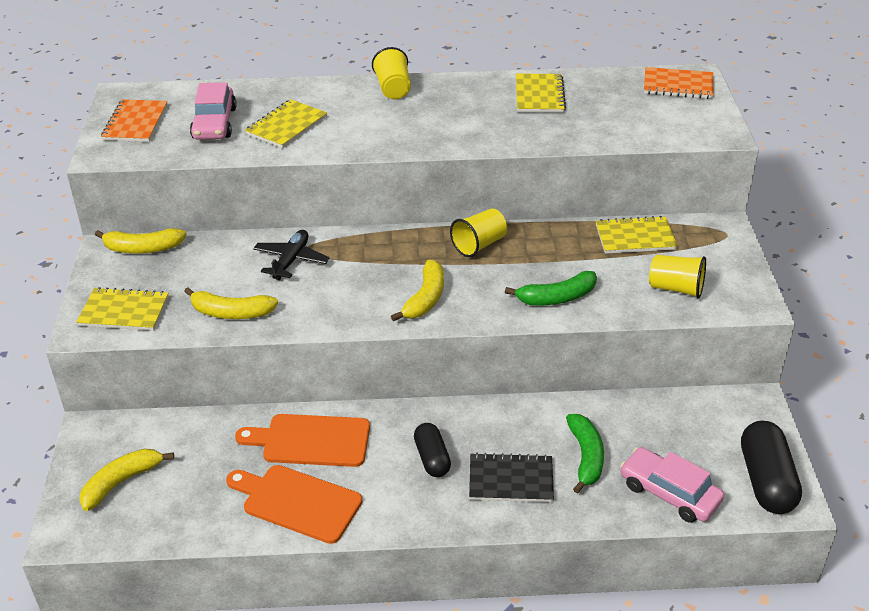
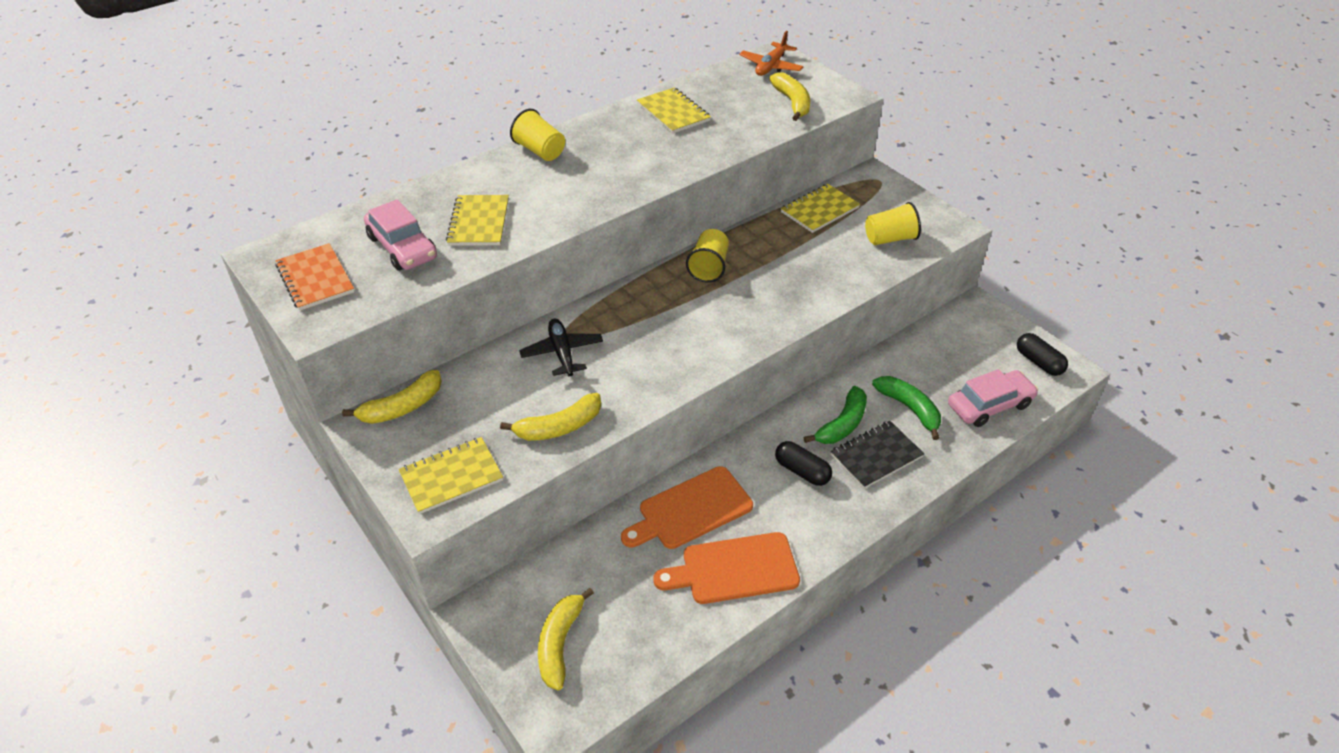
camera: 35 degrees left, 5 degrees up
yellow banana [391,260,444,321] -> yellow banana moved to [769,73,810,121]
green banana [505,271,597,306] -> green banana moved to [804,386,867,444]
pink car [620,447,724,523] -> pink car turned 150 degrees clockwise [948,369,1038,427]
orange notebook [644,67,714,99] -> orange plane [739,31,804,76]
black capsule [741,421,802,514] -> black capsule [1017,333,1068,376], size x0.62

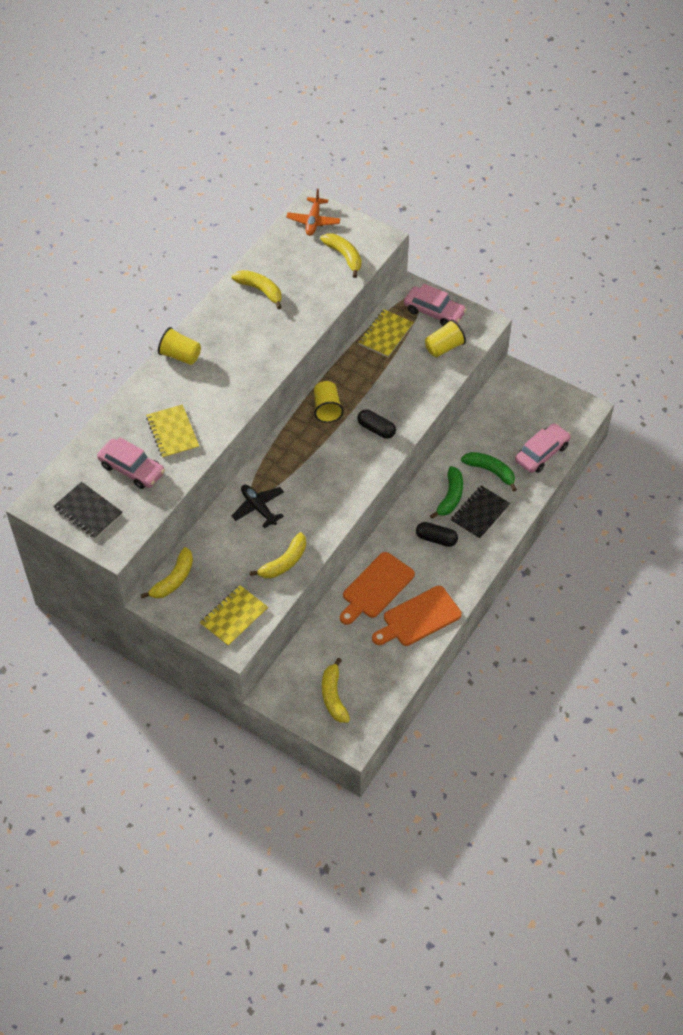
camera: 20 degrees left, 10 degrees up
orange notebook [275,243,354,311] -> black notebook [53,482,123,539]
yellow notebook [637,87,711,134] -> yellow banana [232,270,282,309]
black capsule [1017,333,1068,376] -> black capsule moved to [357,410,396,439]
none -> pink car [404,284,466,326]

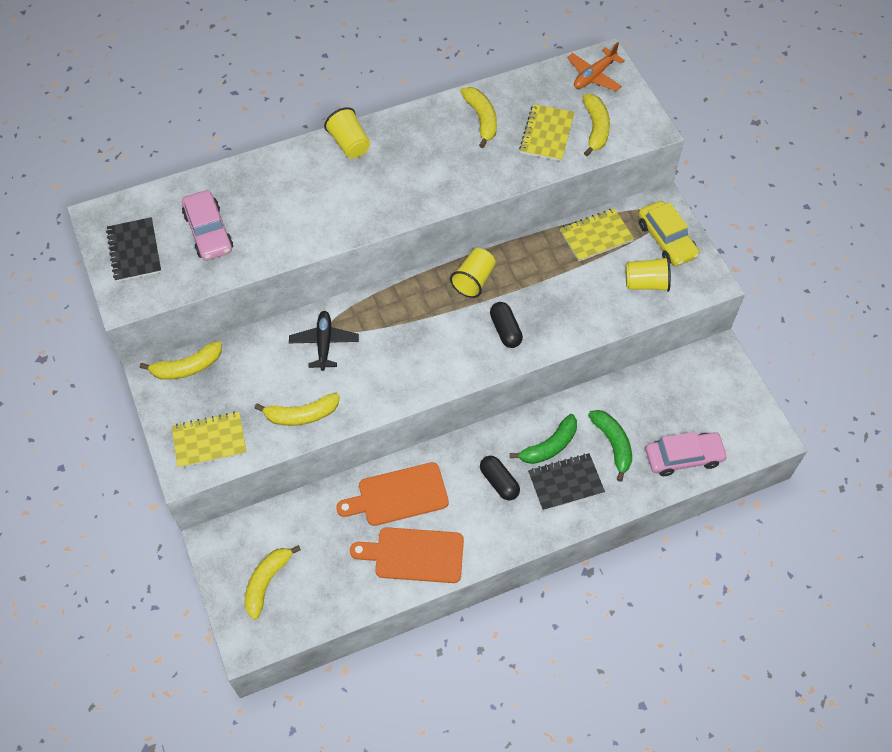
camera: 35 degrees right, 5 degrees up
yellow notebook [146,404,199,459] -> yellow notebook moved to [519,104,575,161]
pink car [404,284,466,326] -> yellow car [638,201,699,266]

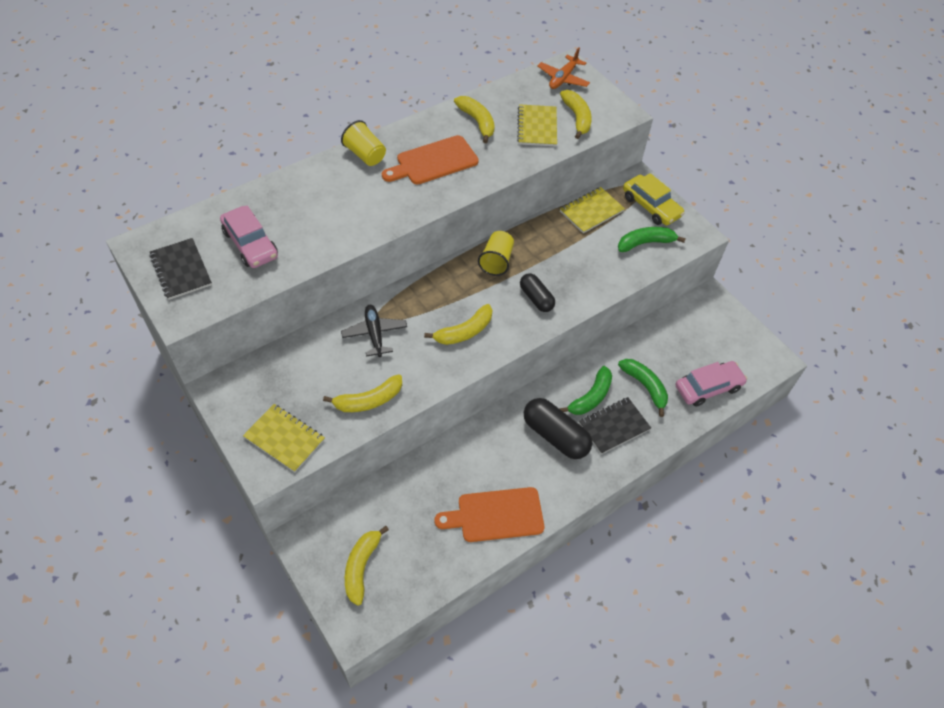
camera: 15 degrees left, 5 degrees down
yellow banana [140,341,222,380] -> yellow banana moved to [424,304,492,345]
yellow notebook [172,412,247,468] -> yellow notebook turned 60 degrees clockwise [243,404,325,472]
orange cutting board [336,462,449,526] -> orange cutting board moved to [382,135,479,185]
black capsule [480,456,520,500] -> black capsule [524,398,592,459], size x1.62
yellow cup [625,256,671,292] -> green banana [618,227,686,252]

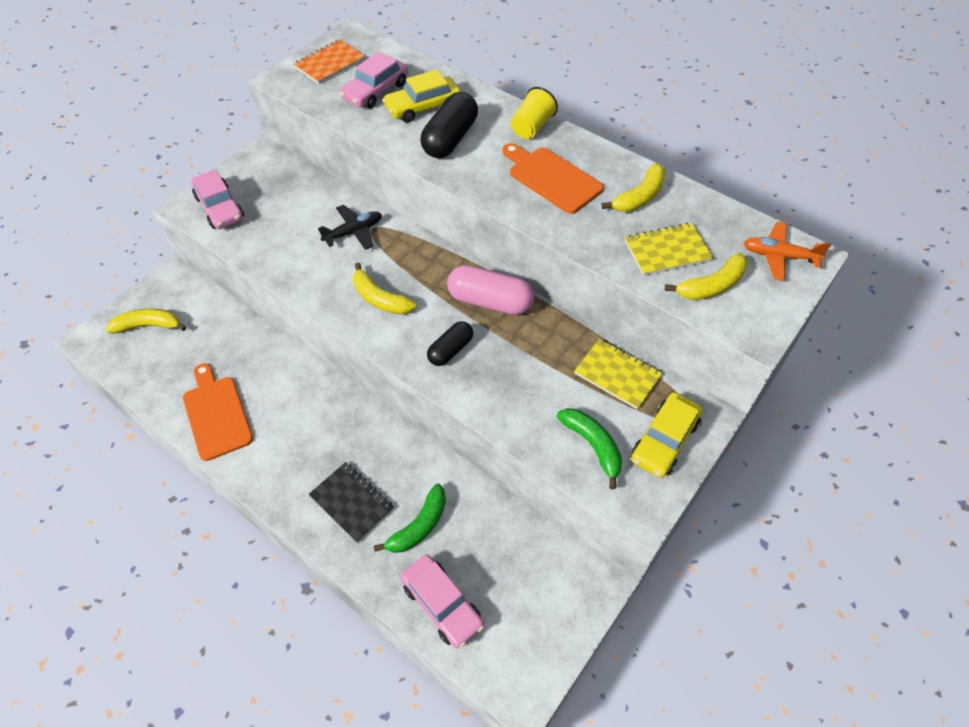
camera: 75 degrees right, 0 degrees up
black notebook [149,238,212,300] -> orange notebook [294,40,365,84]
yellow notebook [243,404,325,472] -> pink car [191,169,244,229]
yellow banana [323,374,402,412] -> none
yellow cup [478,231,514,276] -> pink capsule [447,265,534,315]
black capsule [524,398,592,459] -> black capsule moved to [421,92,478,158]
green banana [559,366,612,415] -> none
none -> yellow car [382,69,461,123]

